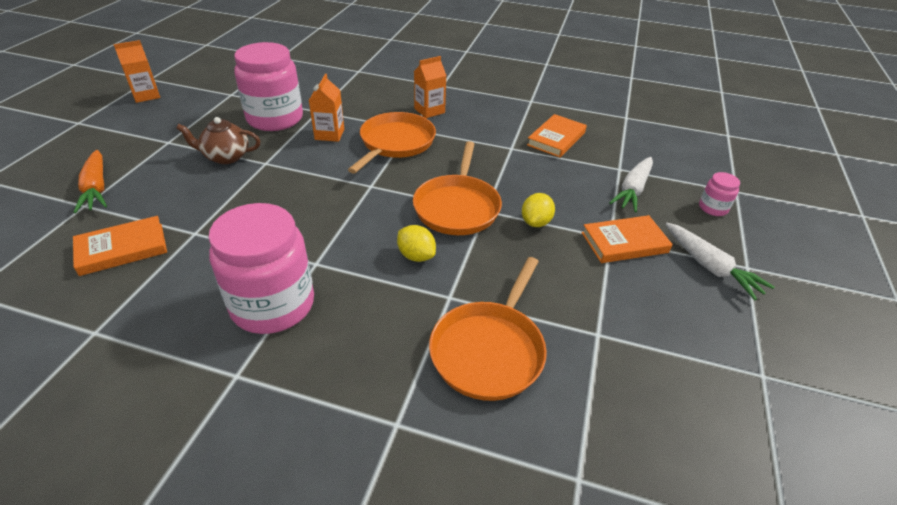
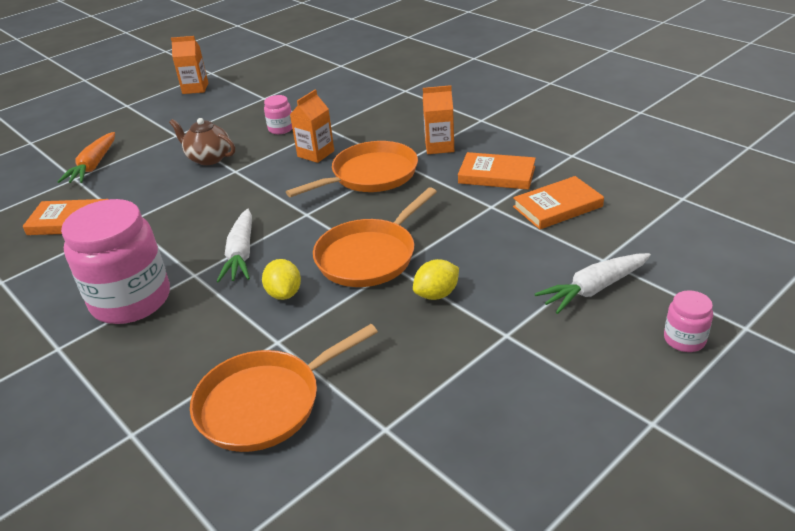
camera: 35 degrees right, 5 degrees down
pink jar [234,42,303,131] -> pink jar [264,95,292,134], size x0.44
orange book [582,215,673,263] -> orange book moved to [458,152,536,190]
white carrot [666,223,774,300] -> white carrot moved to [216,209,252,283]

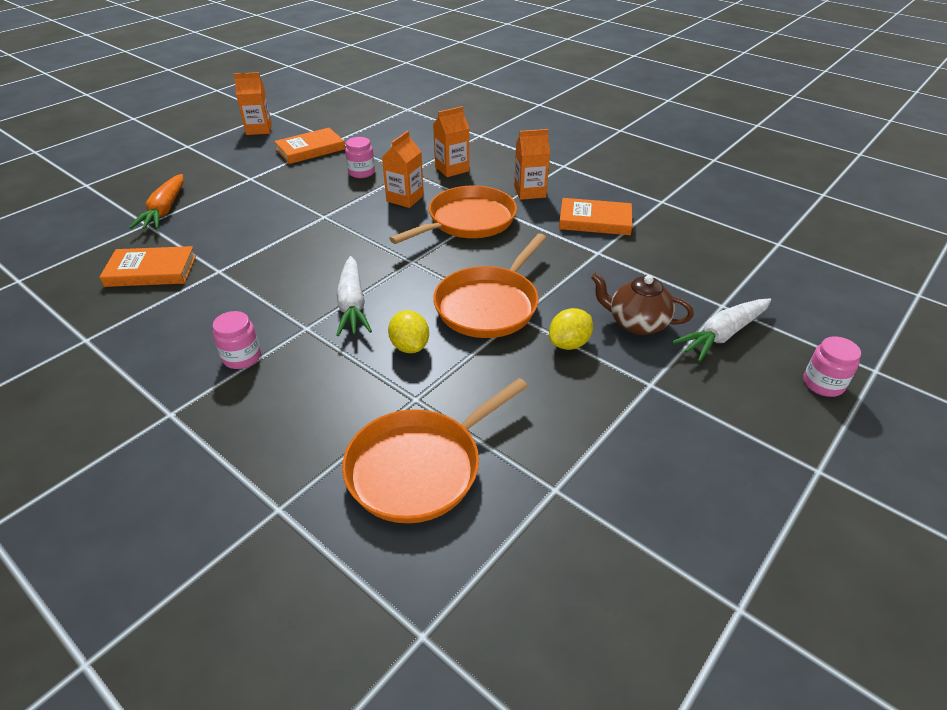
camera: 10 degrees left, 5 degrees up
pink jar [61,199,170,324] -> pink jar [213,311,261,369], size x0.44
brown teapot [169,118,235,165] -> brown teapot moved to [591,273,694,335]
orange book [513,176,604,229] -> orange book moved to [274,128,345,164]
none -> orange carton [433,106,469,177]

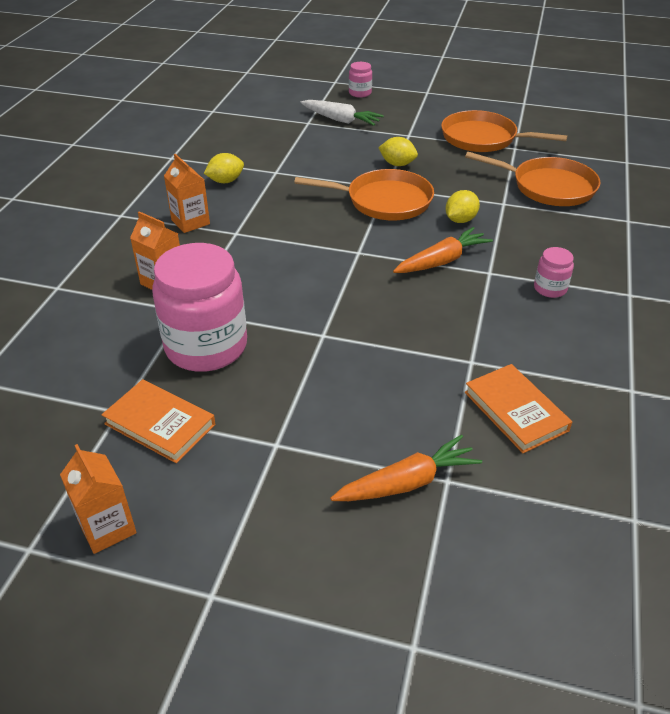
camera: 115 degrees left, 0 degrees up
white carrot [336,256,372,336] -> orange carrot [393,227,493,273]
pink jar [345,137,375,178] -> pink jar [152,243,247,372], size x2.28
orange carton [382,131,424,208] -> none
orange pan [389,185,517,244] -> orange pan moved to [441,110,567,152]
orange book [559,198,632,235] -> yellow lemon [204,153,244,183]
brown teapot [591,273,694,335] -> none

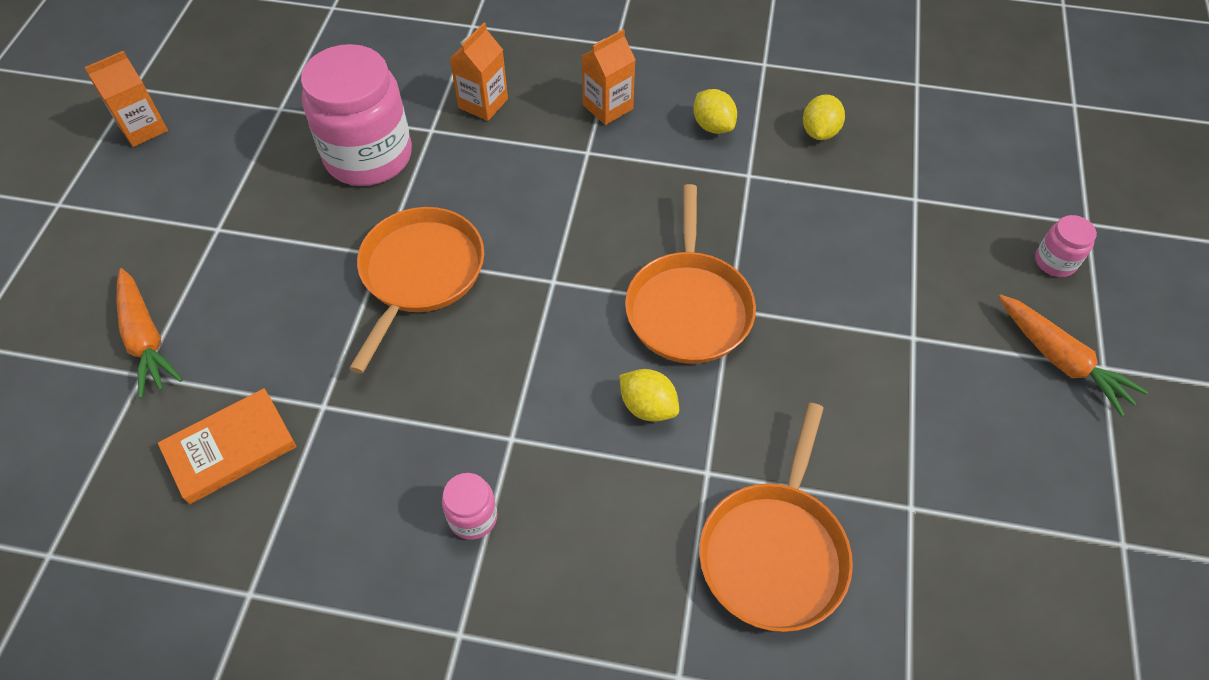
camera: 85 degrees right, 15 degrees up
orange book [102,379,215,463] -> none
white carrot [300,100,384,126] -> none
yellow lemon [378,137,418,166] -> yellow lemon moved to [803,94,845,140]
orange carrot [393,227,493,273] -> orange carrot moved to [999,295,1148,417]
orange pan [441,110,567,152] -> orange pan moved to [349,207,484,374]

